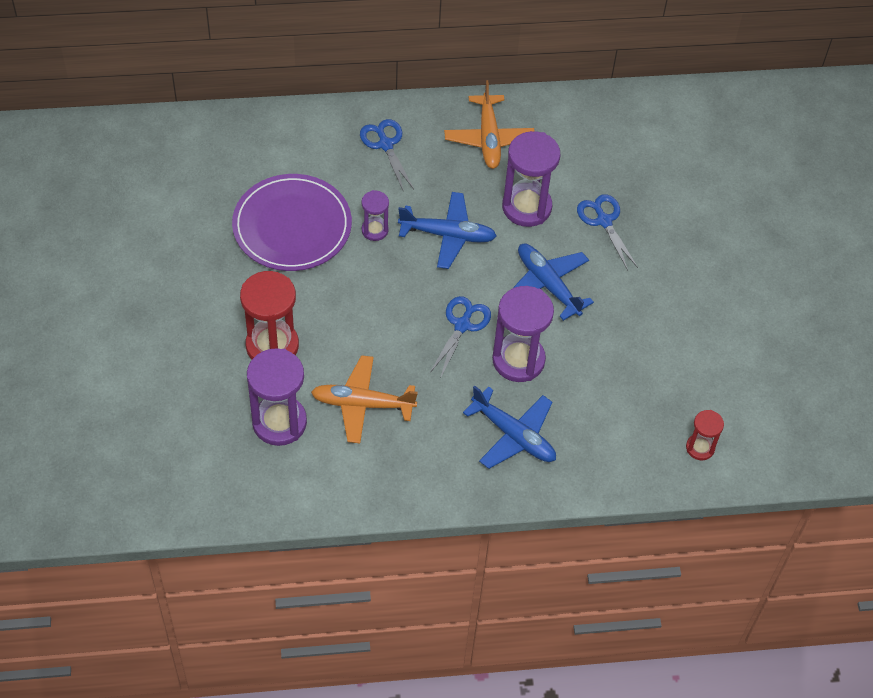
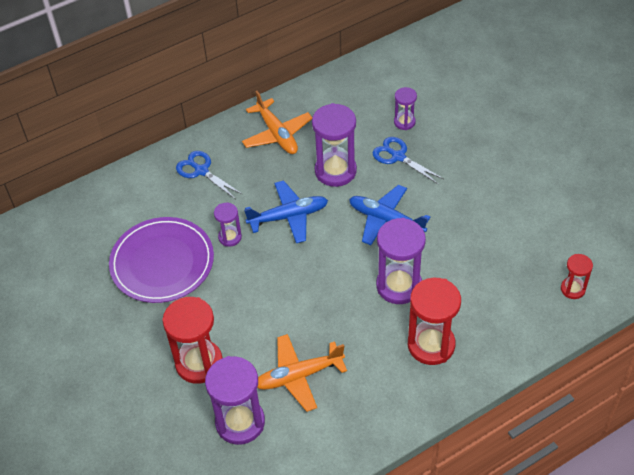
camera: 20 degrees left, 5 degrees down
blue scissors [429,296,491,379] -> none
blue plane [463,386,556,469] -> red hourglass [408,278,461,365]
none -> purple hourglass [394,87,417,130]

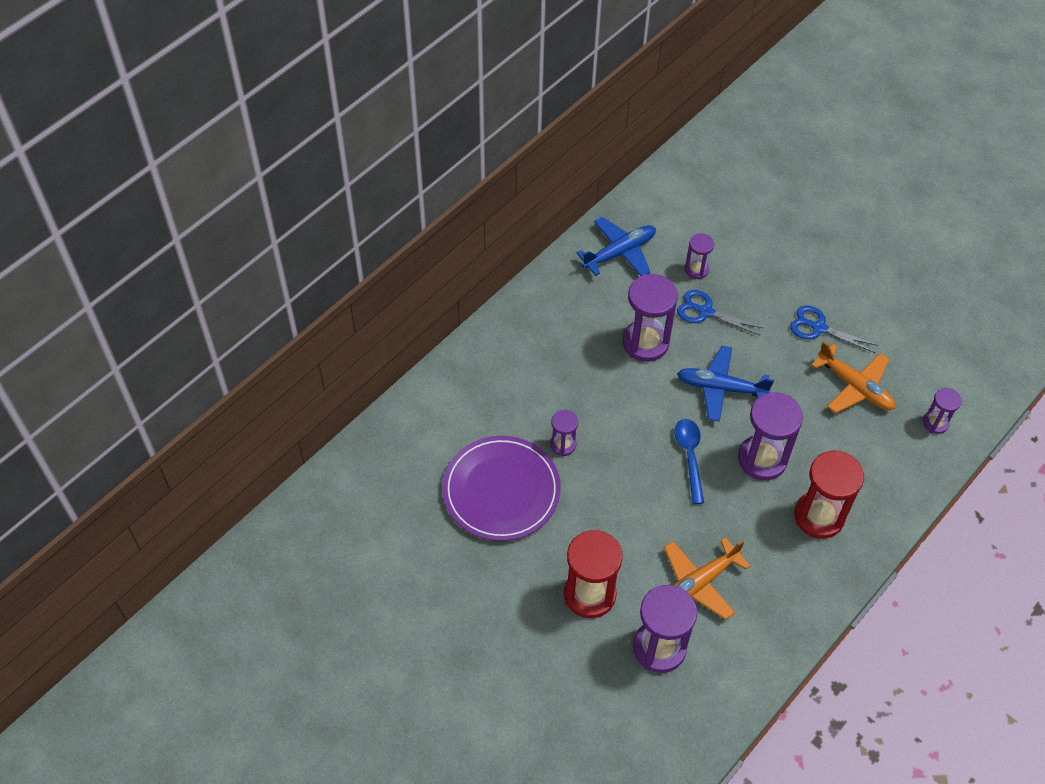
camera: 20 degrees left, 5 degrees up
blue scissors [176,151,243,199] -> blue scissors moved to [790,306,878,353]
orange plane [242,91,312,154] -> orange plane moved to [811,341,895,413]
blue plane [244,181,328,243] -> blue plane moved to [577,217,656,276]
red hourglass [561,254,593,299] -> purple hourglass [923,388,962,434]
none -> blue spoon [674,419,704,504]

